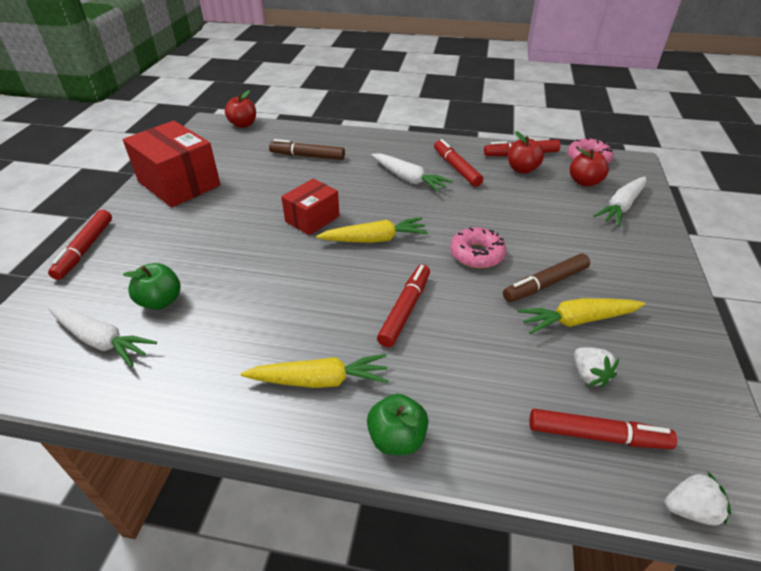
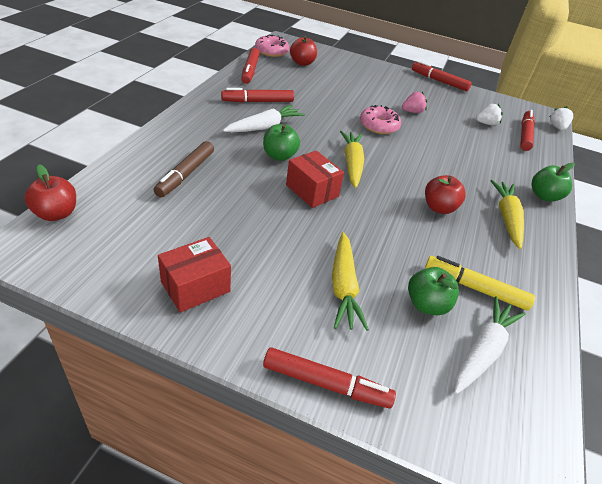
camera: 85 degrees left, 0 degrees up
red box [123,121,221,207] -> red box [158,237,231,313], size x0.59
red marker [377,265,430,347] -> red marker moved to [412,61,472,91]
brown marker [503,254,590,302] -> pink strawberry [402,91,427,113]
red apple [508,131,544,174] -> red apple moved to [425,175,466,214]
yellow carrot [518,298,645,334] -> yellow carrot moved to [332,232,369,331]
white carrot [593,176,646,226] -> none
none -> green apple [263,124,300,161]
none -> yellow marker [425,256,535,311]

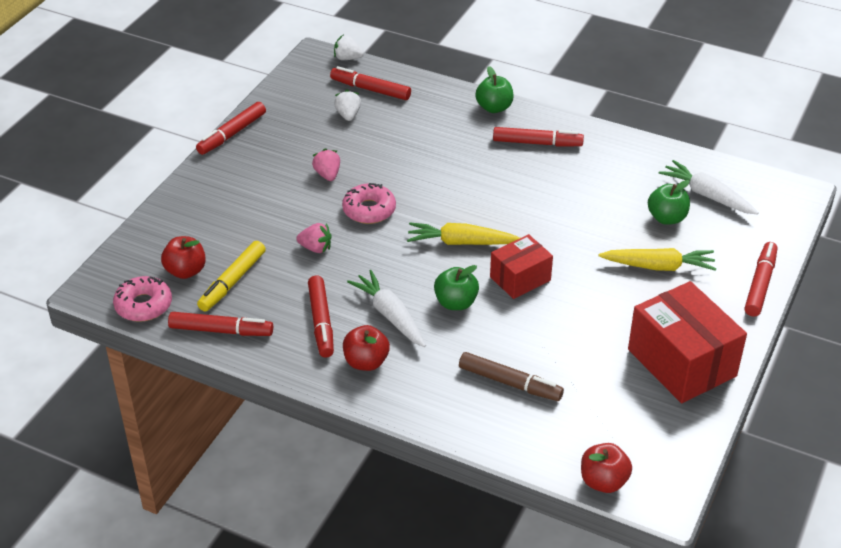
camera: 80 degrees left, 0 degrees up
red box [158,237,231,313] -> red box [628,281,747,403], size x1.70
red apple [425,175,466,214] -> red apple moved to [343,325,390,371]
yellow marker [425,256,535,311] -> yellow marker moved to [197,241,266,312]
yellow carrot [490,180,524,249] -> red marker [493,127,584,146]
none -> pink strawberry [296,223,332,253]

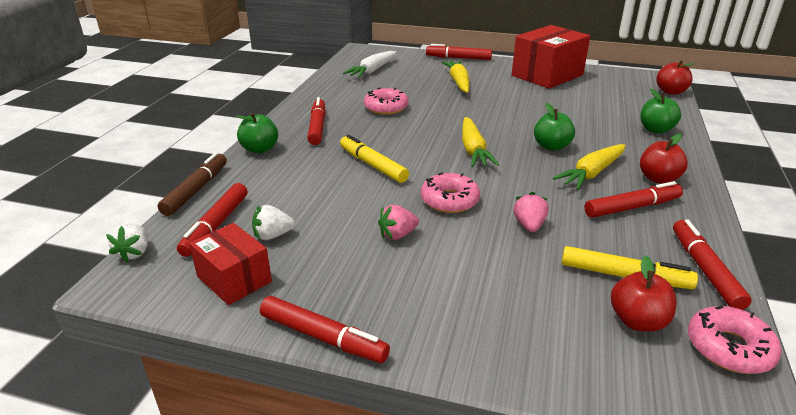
camera: 100 degrees left, 10 degrees down
white carrot [347,270,426,347] -> yellow carrot [553,144,626,190]
brown marker [459,352,564,401] -> brown marker moved to [158,152,227,216]
red box [490,234,553,299] -> red box moved to [189,223,272,305]
green apple [648,180,690,225] -> green apple moved to [641,88,681,134]
none -> yellow marker [340,134,409,183]
none -> pink donut [364,88,409,115]

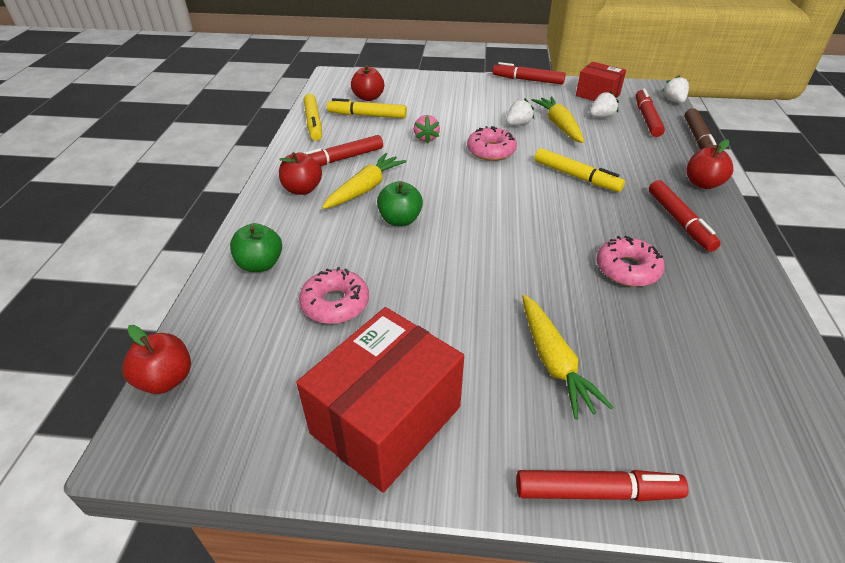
camera: 170 degrees right, 10 degrees up
green apple [236,112,278,153] -> red apple [686,139,733,189]
white carrot [343,51,397,78] -> none
pink strawberry [378,205,419,240] -> white strawberry [506,99,534,125]
yellow carrot [462,117,499,167] -> yellow carrot moved to [532,96,584,143]
red marker [673,219,752,310] -> yellow marker [304,94,322,141]
pink donut [688,306,782,374] -> pink donut moved to [299,267,369,324]

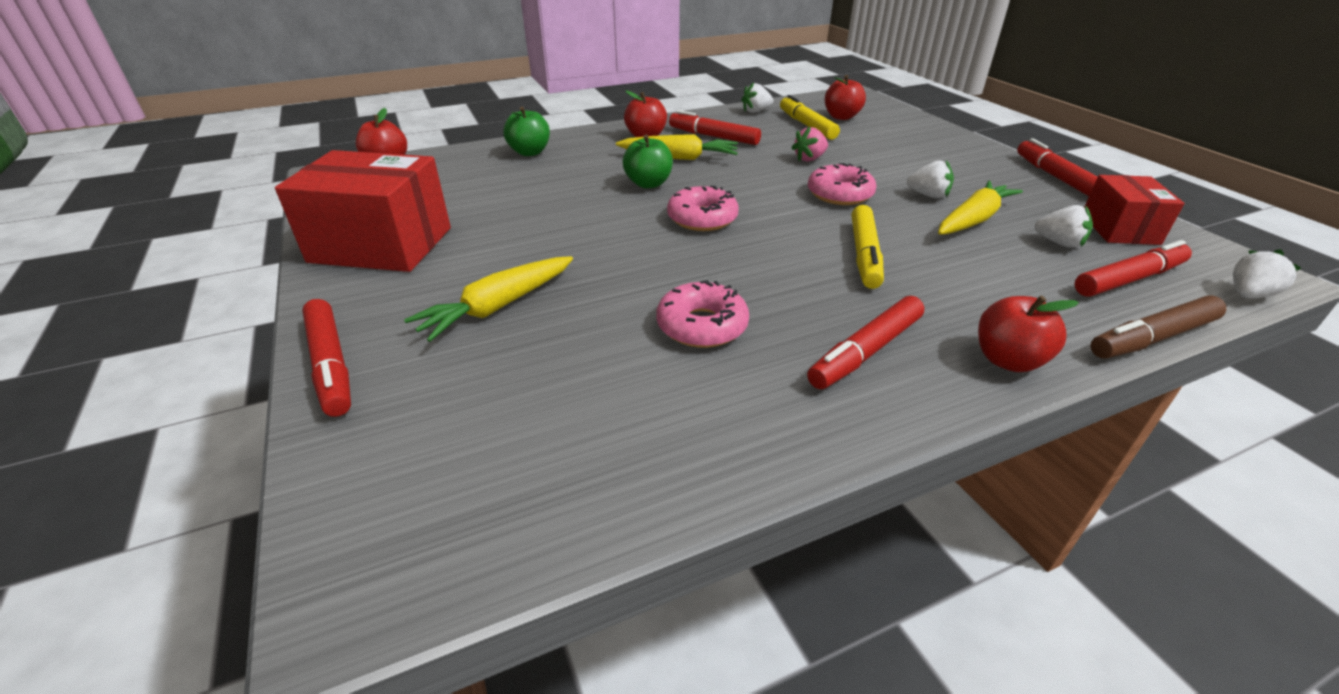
camera: 60 degrees right, 5 degrees down
pink donut [299,267,369,324] -> pink donut moved to [667,186,739,231]
yellow marker [304,94,322,141] -> white strawberry [741,82,773,113]

